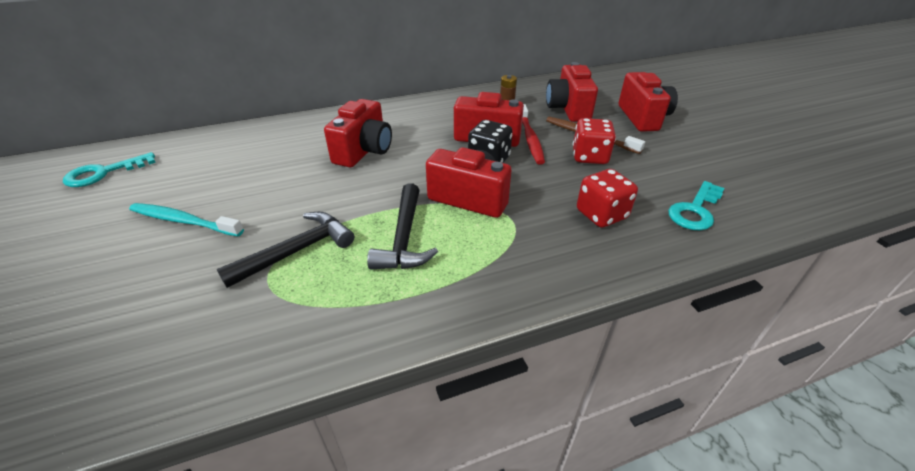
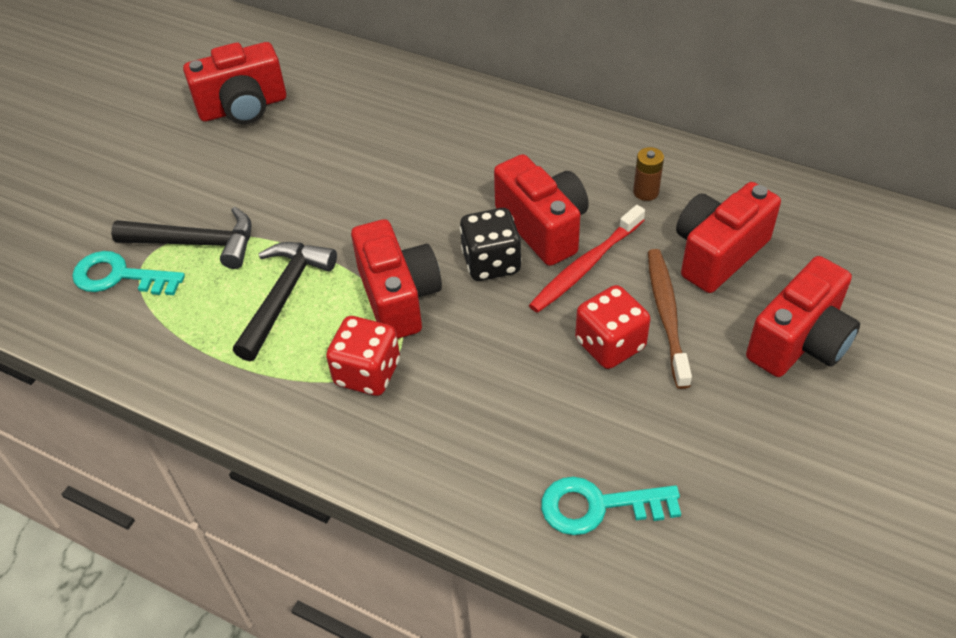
camera: 50 degrees right, 10 degrees up
turquoise key [63,152,156,187] -> turquoise key moved to [72,251,185,295]
turquoise toothbrush [129,203,244,237] -> none
red camera [324,99,392,167] -> red camera moved to [183,42,286,124]
black hammer [367,183,438,270] -> black hammer turned 150 degrees clockwise [233,242,337,361]
red dice [577,169,638,227] -> red dice moved to [326,316,400,396]

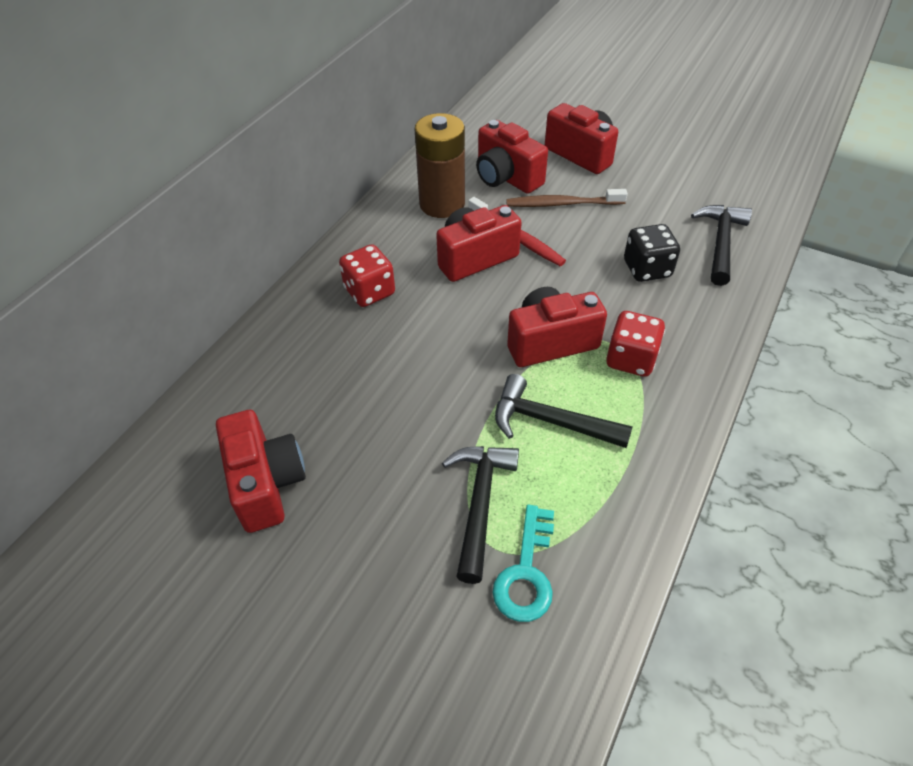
camera: 90 degrees left, 0 degrees up
black dice [460,208,522,281] -> black dice moved to [624,224,680,282]
turquoise key [541,477,681,535] -> black hammer [691,205,752,286]
red dice [575,285,650,369] -> red dice moved to [339,244,395,307]
brown battery [633,147,664,201] -> brown battery [415,113,465,218], size x2.34

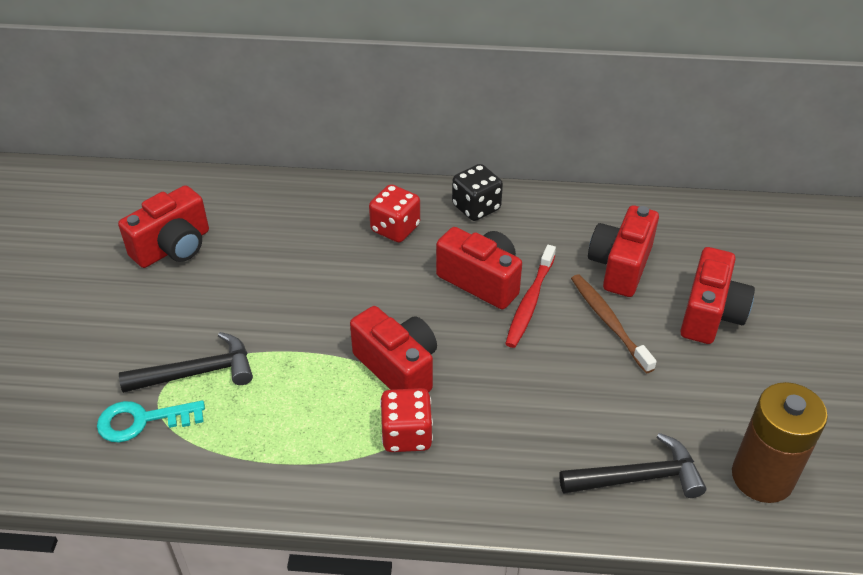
camera: 65 degrees right, 5 degrees down
brown battery [415,113,465,218] -> brown battery moved to [732,382,828,503]
black hammer [495,374,633,448] -> none
black dice [624,224,680,282] -> black dice moved to [452,164,503,221]

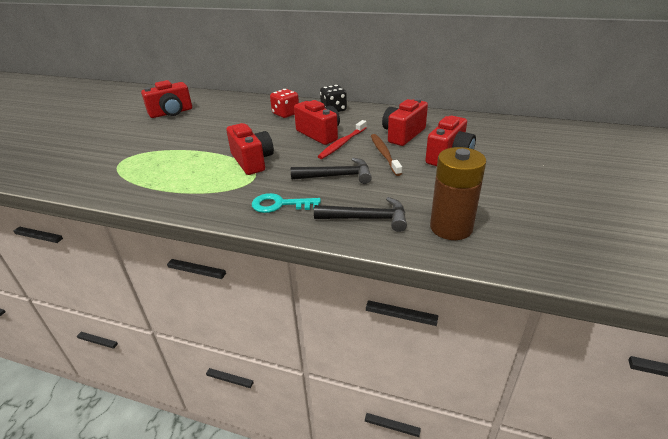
camera: 15 degrees right, 10 degrees down
turquoise key [97,400,205,443] -> turquoise key moved to [252,193,321,213]
black hammer [119,332,253,393] -> black hammer moved to [291,158,372,184]
red dice [380,388,433,452] -> none

